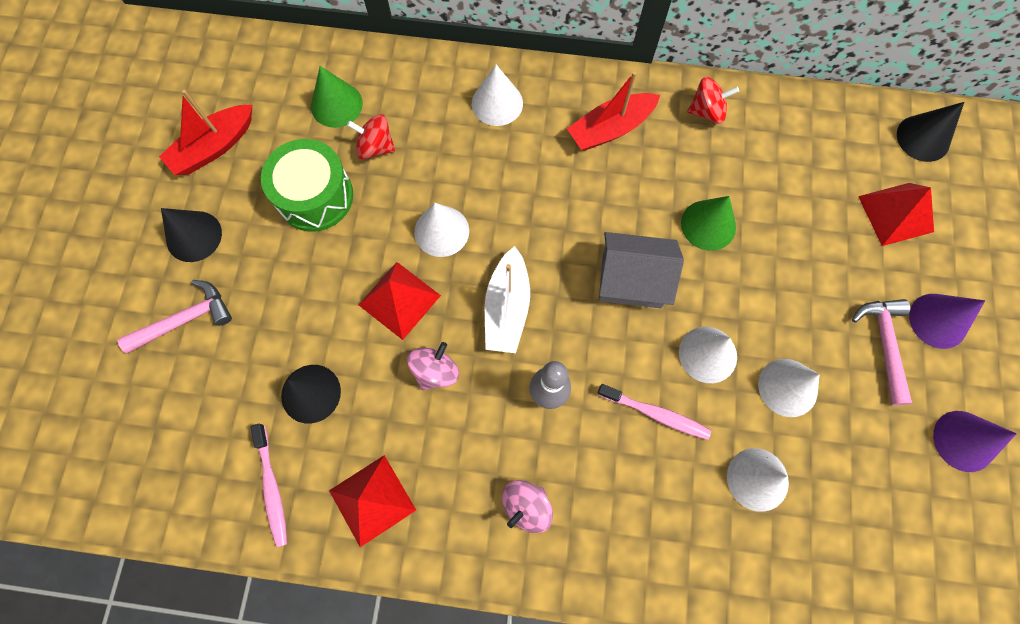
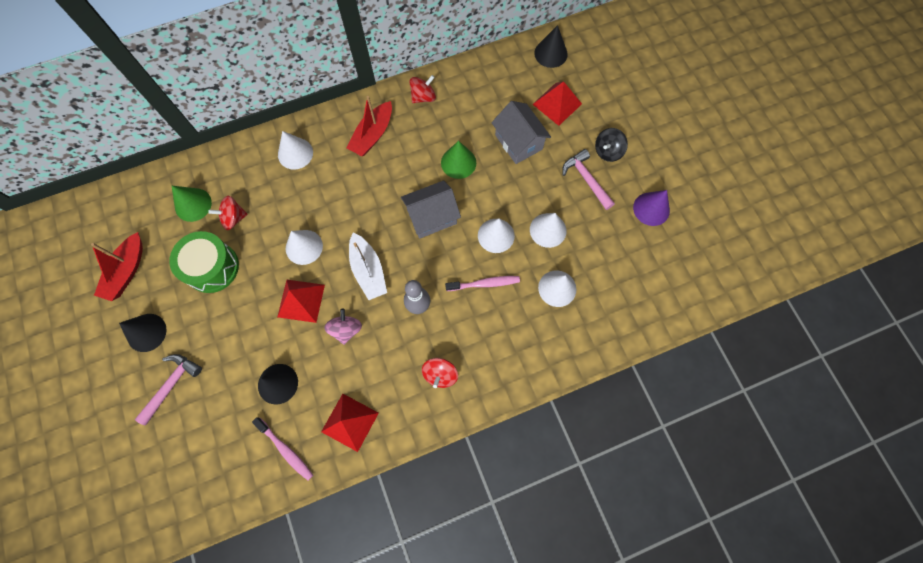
camera: 30 degrees left, 0 degrees up
pink spinning top [502,480,553,533] -> red spinning top [422,358,458,388]
purple cone [909,294,985,349] -> black spinning top [595,128,628,162]
none -> grey house [492,101,551,164]

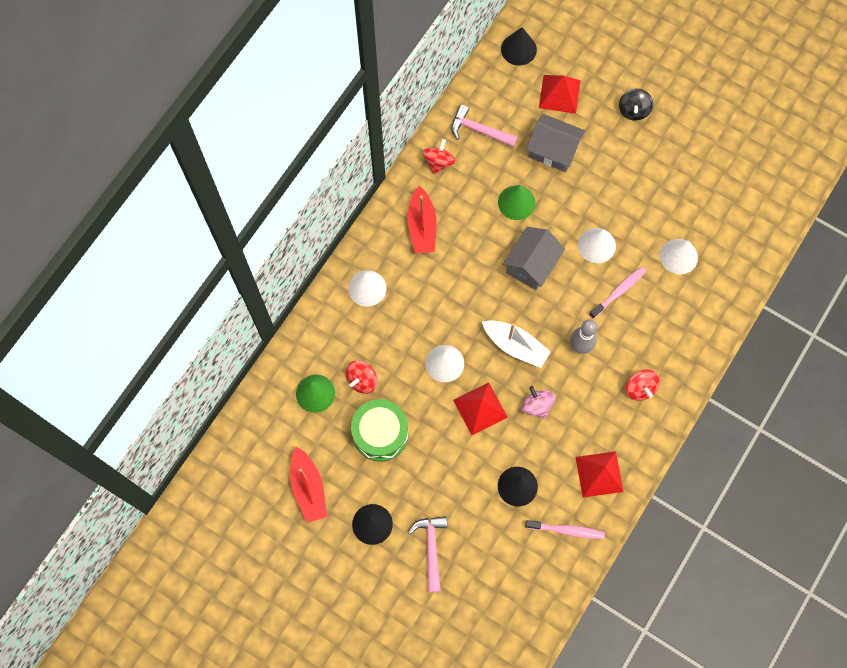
camera: 35 degrees left, 0 degrees up
white cone [530,213,567,248] -> none
pink hammer [562,149,615,210] -> pink hammer moved to [451,105,517,147]
purple cone [633,190,670,226] -> none

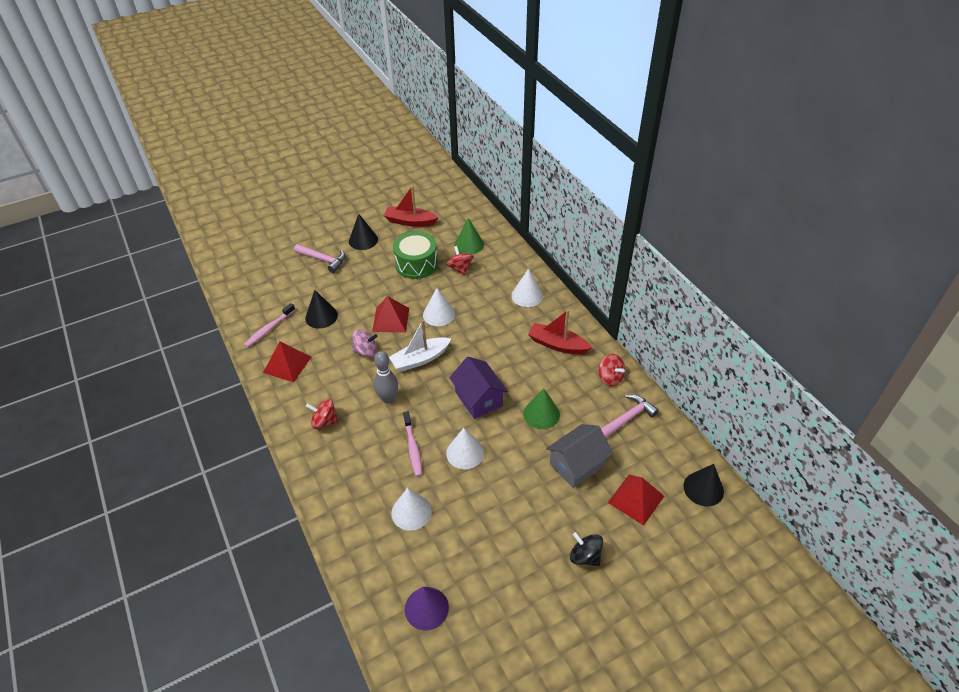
camera: 120 degrees right, 25 degrees down
grey house [502,227,565,290] -> purple house [449,357,508,419]
none -> purple cone [405,587,449,630]

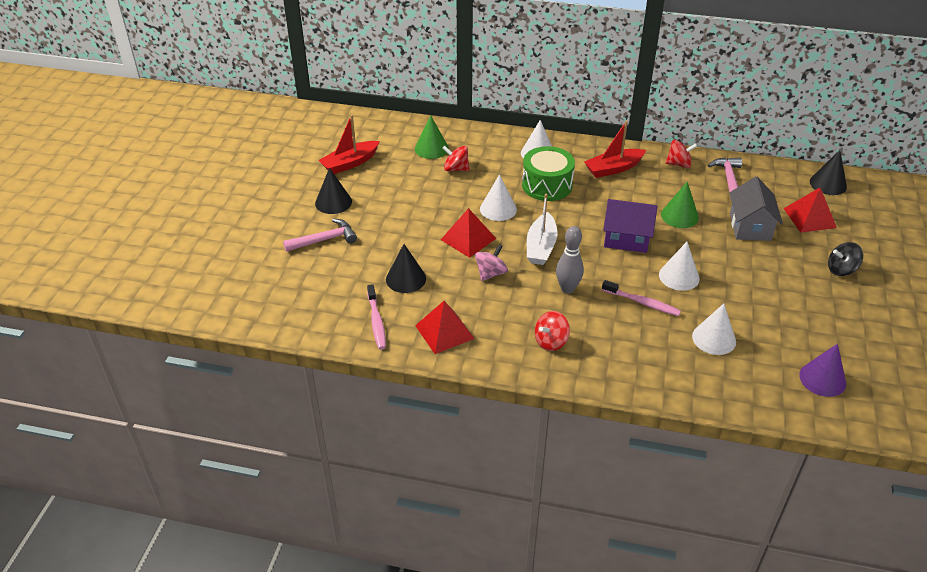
camera: 50 degrees left, 5 degrees down
green drum [393,231,438,279] -> green drum moved to [522,146,575,201]

